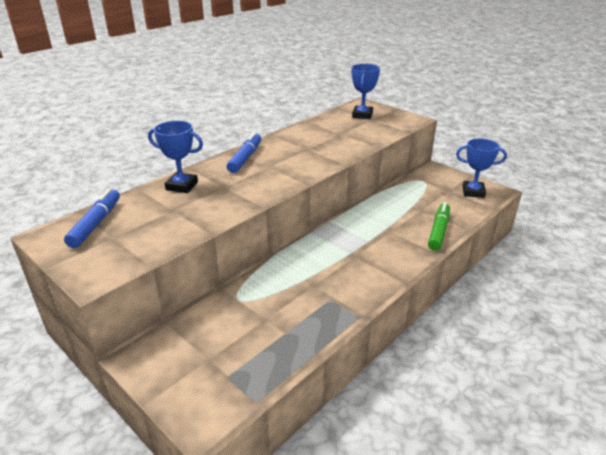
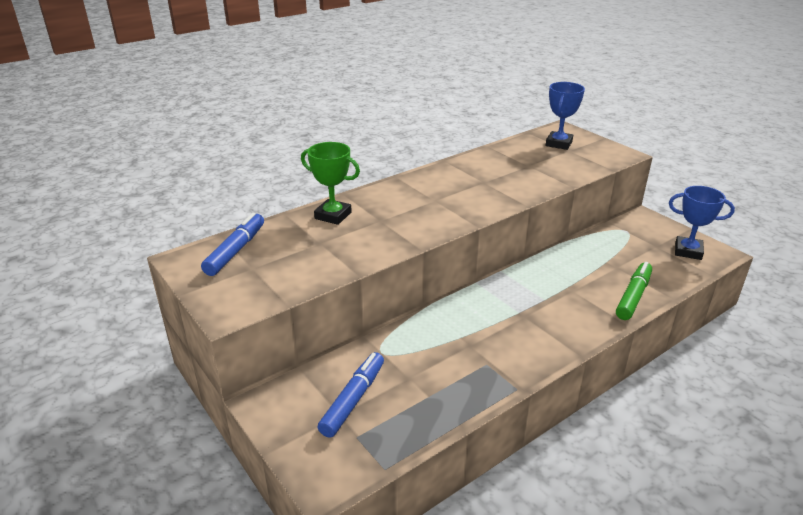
camera: 10 degrees right, 0 degrees up
blue trophy [148,121,203,193] -> green trophy [301,142,360,225]
blue marker [227,132,261,173] -> blue marker moved to [317,352,384,438]

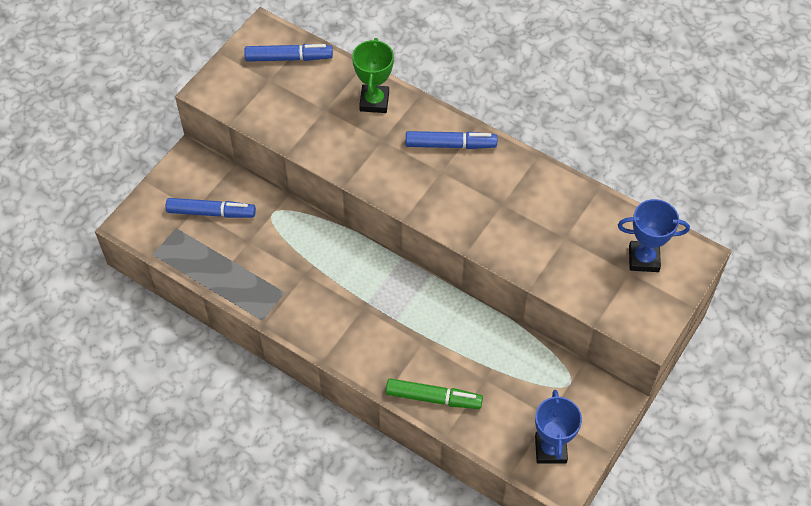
camera: 70 degrees right, 25 degrees up
none -> blue marker [406,131,497,149]

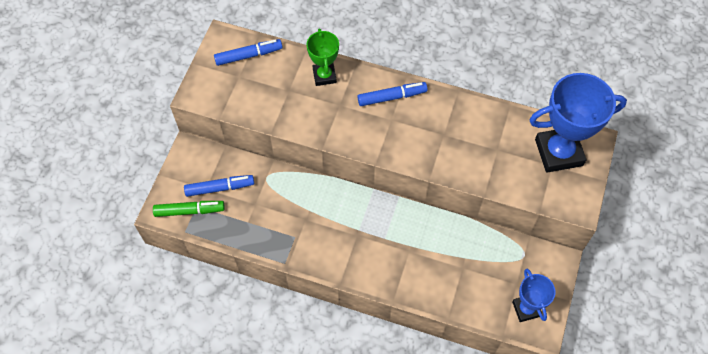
camera: 15 degrees left, 5 degrees up
green marker [386,378,483,409] -> green marker moved to [153,201,225,217]
blue trophy [618,199,690,272] -> blue trophy [529,73,627,173], size x1.77

